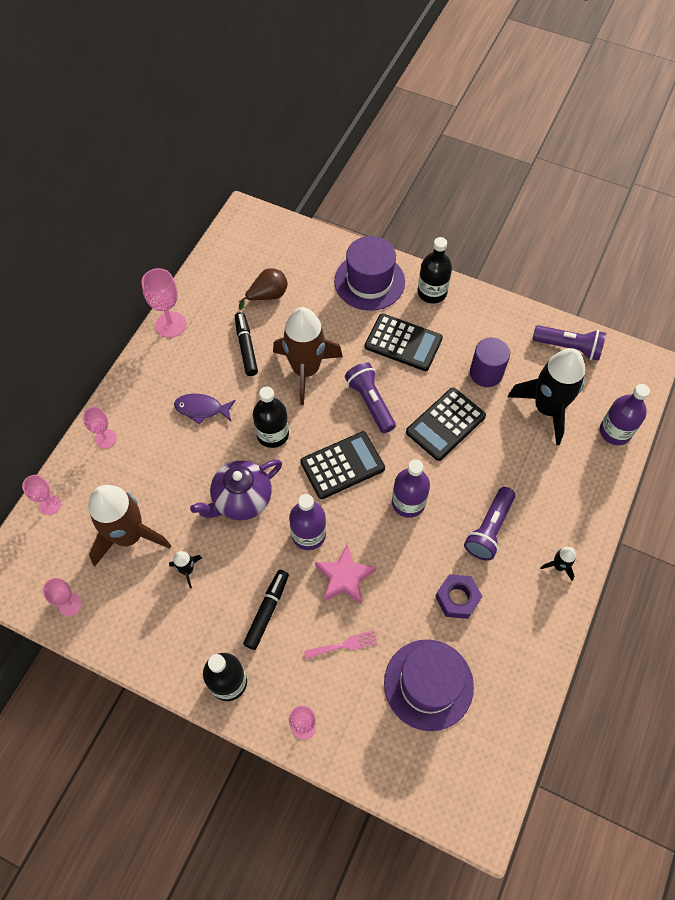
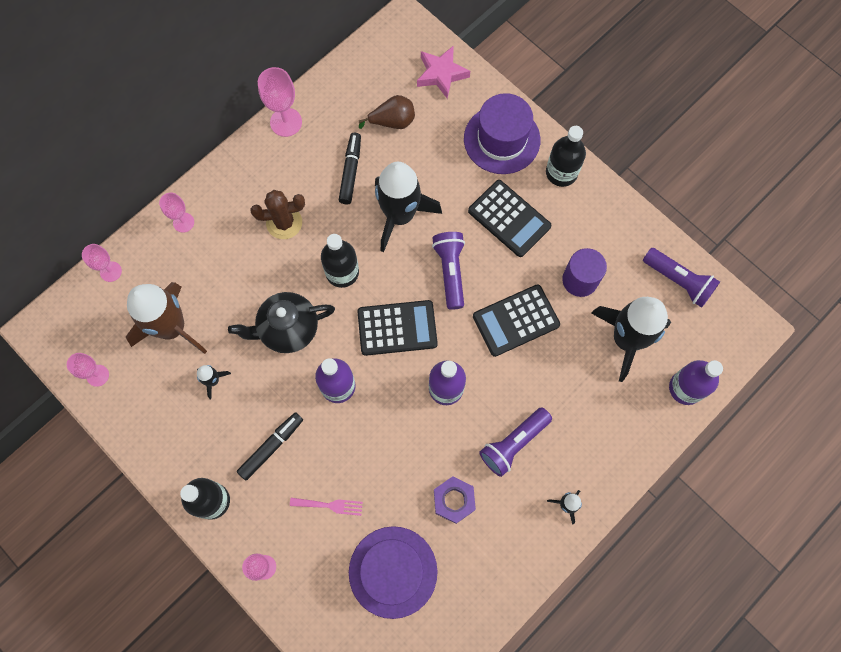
camera: 20 degrees right, 10 degrees up
purple fish [174,394,236,425] -> brown cactus [250,190,305,239]
purple teapot [190,459,282,520] -> black teapot [228,292,335,353]
brown rocket [273,307,343,405] -> black rocket [375,162,442,252]
pink star [315,544,376,605] -> pink star moved to [417,45,470,99]

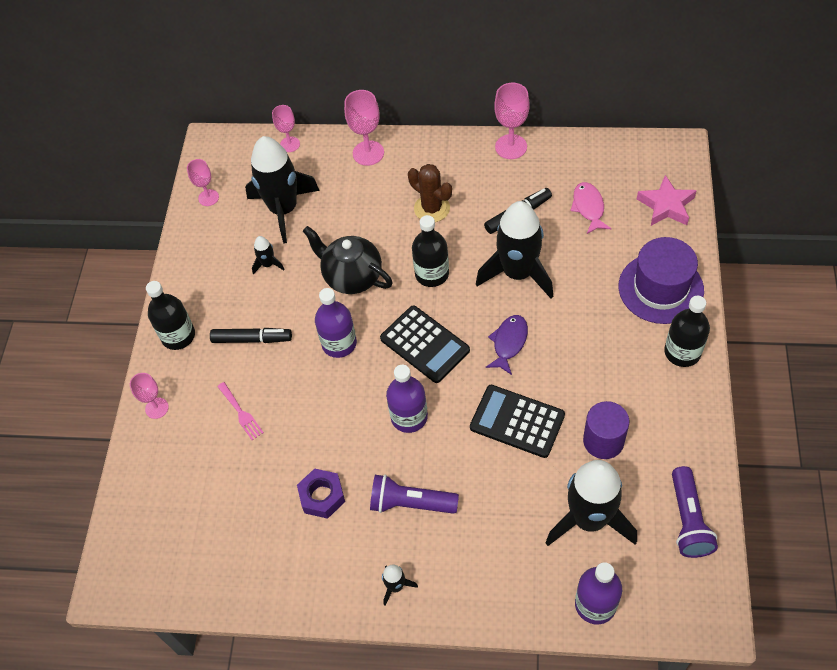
camera: 55 degrees right, 15 degrees down
brown rocket [126,282,207,354] -> black rocket [245,136,320,244]
pink goblet [159,193,194,233] -> pink goblet [344,90,384,166], size x1.56
purple hat [349,526,438,619] -> none
brown pear [359,95,415,129] -> pink fish [570,182,612,234]
purple flashlight [432,232,465,310] -> purple fish [485,315,528,375]
black calculator [468,180,551,257] -> none

